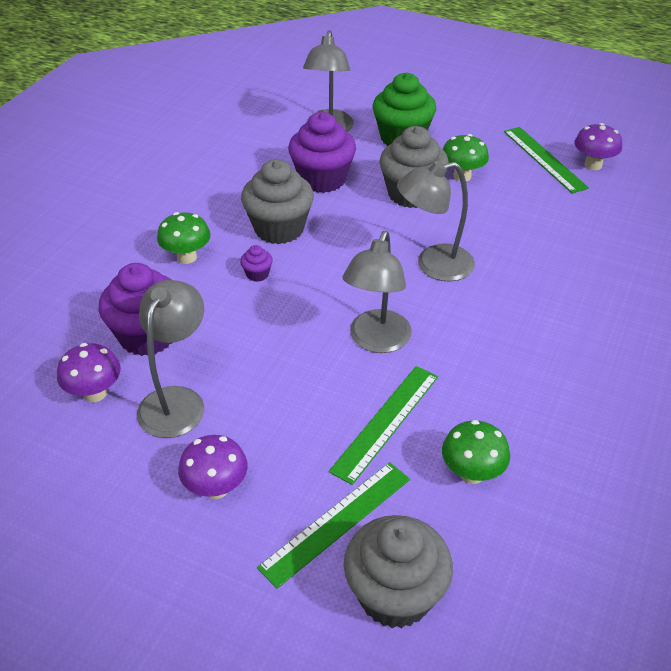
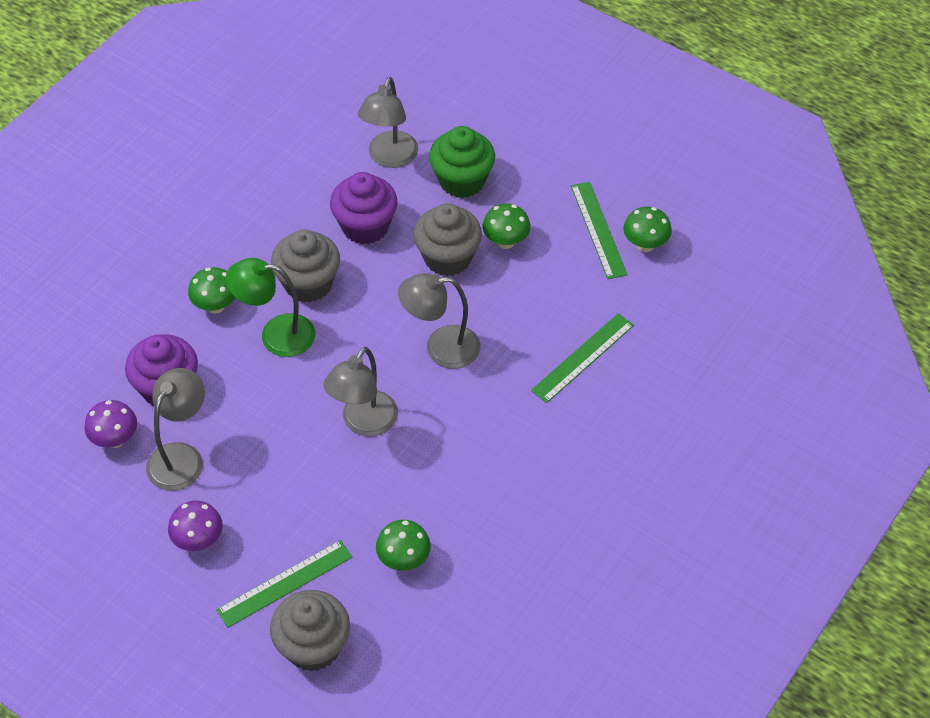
camera: 10 degrees right, 10 degrees up
purple cupcake [240,245,273,282] -> green lamp [226,258,315,357]
green ruler [329,366,438,485] -> green ruler moved to [531,313,634,403]
purple mushroom [574,123,622,170] -> green mushroom [623,207,672,252]

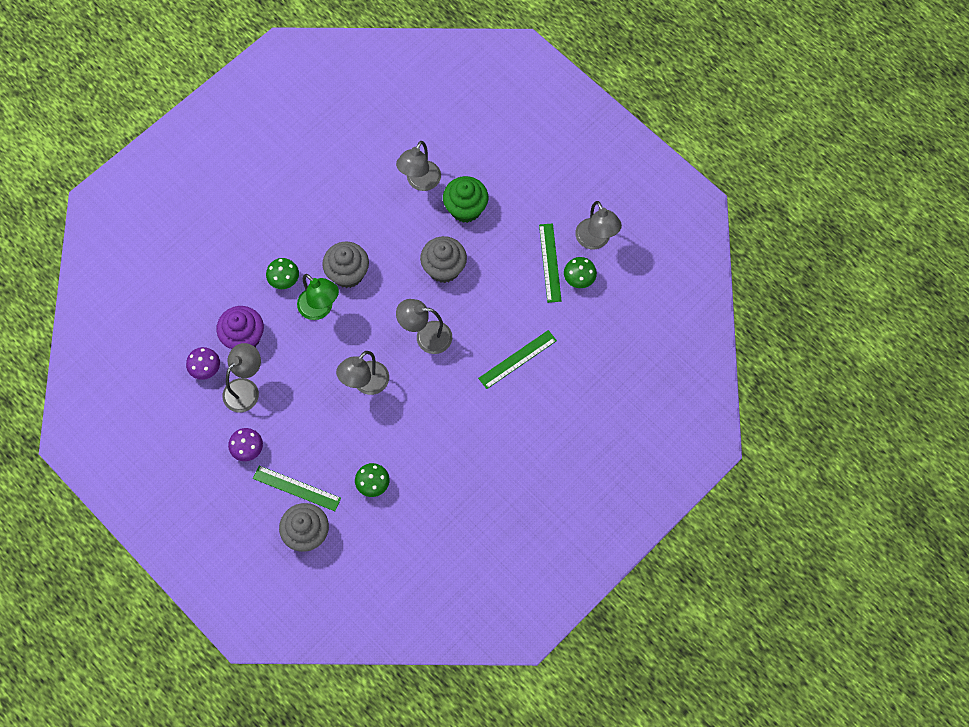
camera: 10 degrees right, 15 degrees up
green ruler [216,540,352,628] -> green ruler turned 45 degrees clockwise [253,466,341,511]
green lamp [226,258,315,357] -> green lamp turned 150 degrees counterclockwise [297,274,339,320]
purple cupcake [330,172,398,245] -> none
green mushroom [482,203,531,249] -> none
none -> grey lamp [575,201,622,249]

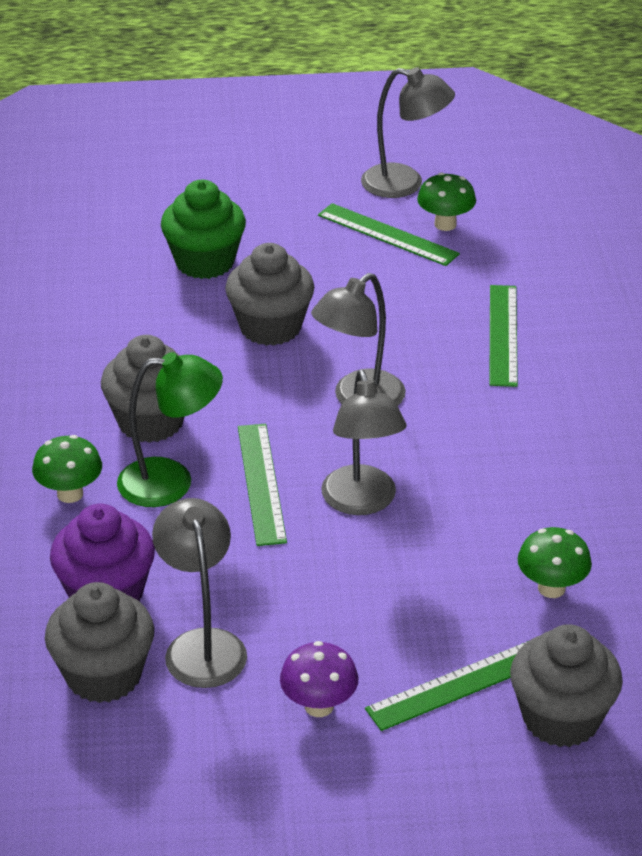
camera: 50 degrees left, 30 degrees down
purple mushroom [186,347,220,380] -> grey cupcake [45,582,154,703]
grey lamp [396,141,441,191] -> none
none -> green ruler [238,424,287,546]

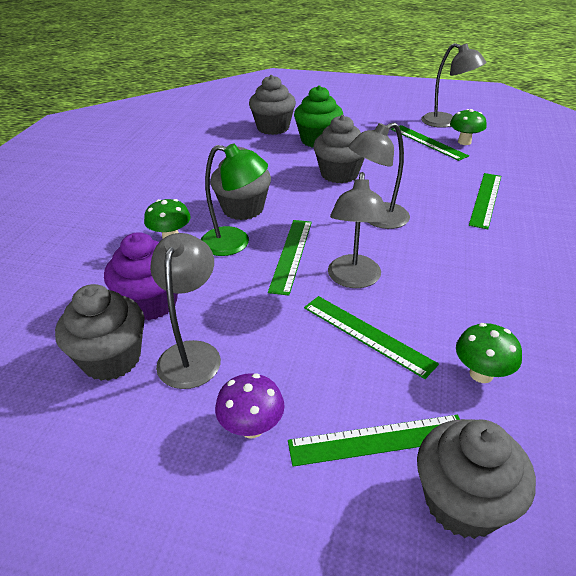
camera: 20 degrees right, 0 degrees up
none -> grey cupcake [249,75,296,135]
none -> green ruler [304,296,439,379]

